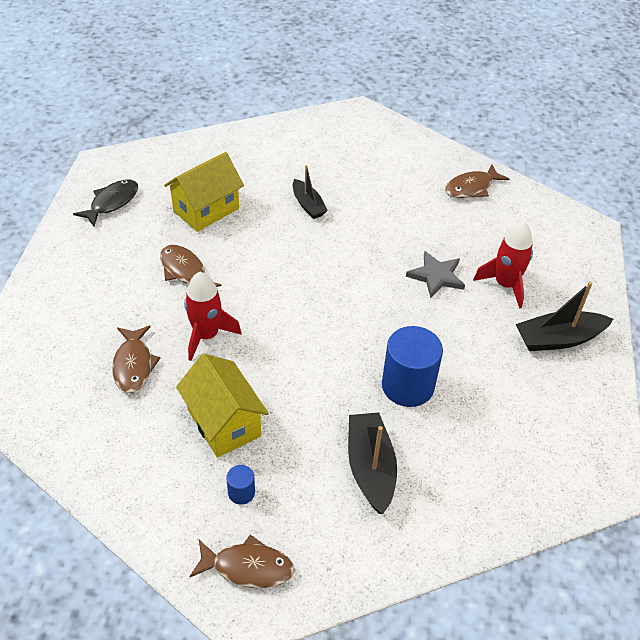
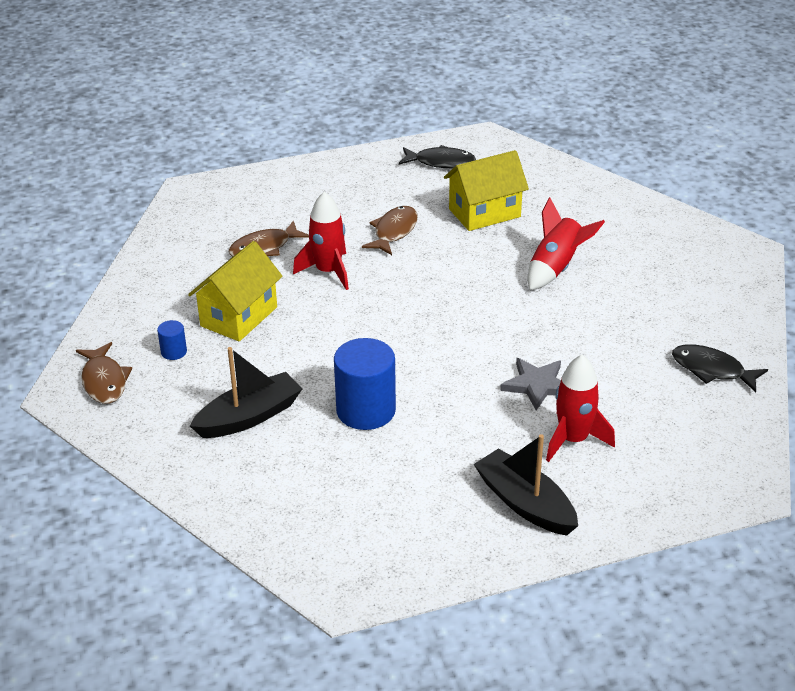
camera: 65 degrees right, 10 degrees down
yellow house [164,152,244,232] -> yellow house turned 45 degrees counterclockwise [444,150,529,231]
black boat [293,165,328,219] -> red rocket [527,197,605,290]
brown fish [445,165,509,198] -> black fish [672,344,768,392]

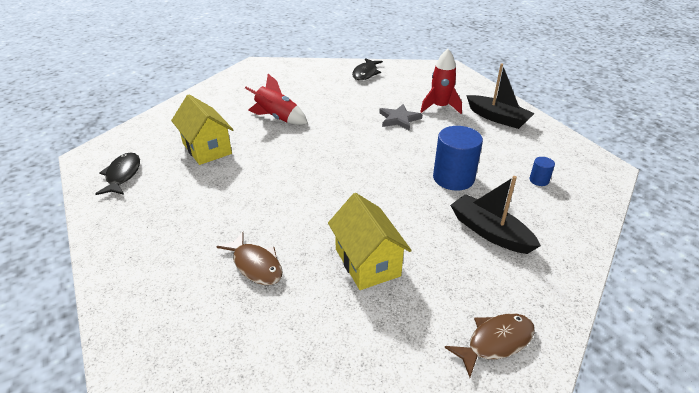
camera: 100 degrees left, 0 degrees up
blue cylinder [157,320,187,360] -> blue cylinder moved to [529,157,555,186]
yellow house [188,241,282,341] -> yellow house turned 45 degrees clockwise [328,193,412,290]
red rocket [293,192,349,290] -> none
brown fish [362,206,418,255] -> none
black boat [474,434,578,536] -> black boat turned 90 degrees counterclockwise [466,63,535,129]

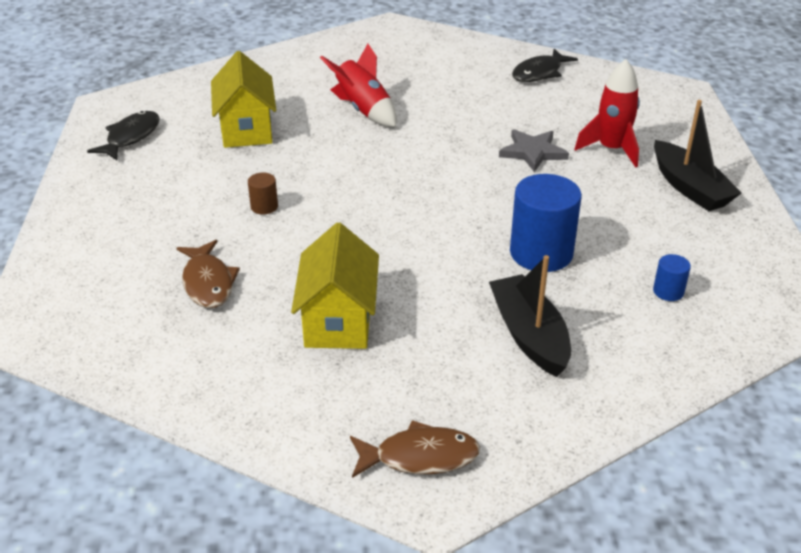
camera: 25 degrees right, 0 degrees up
none -> brown cylinder [248,173,278,215]

